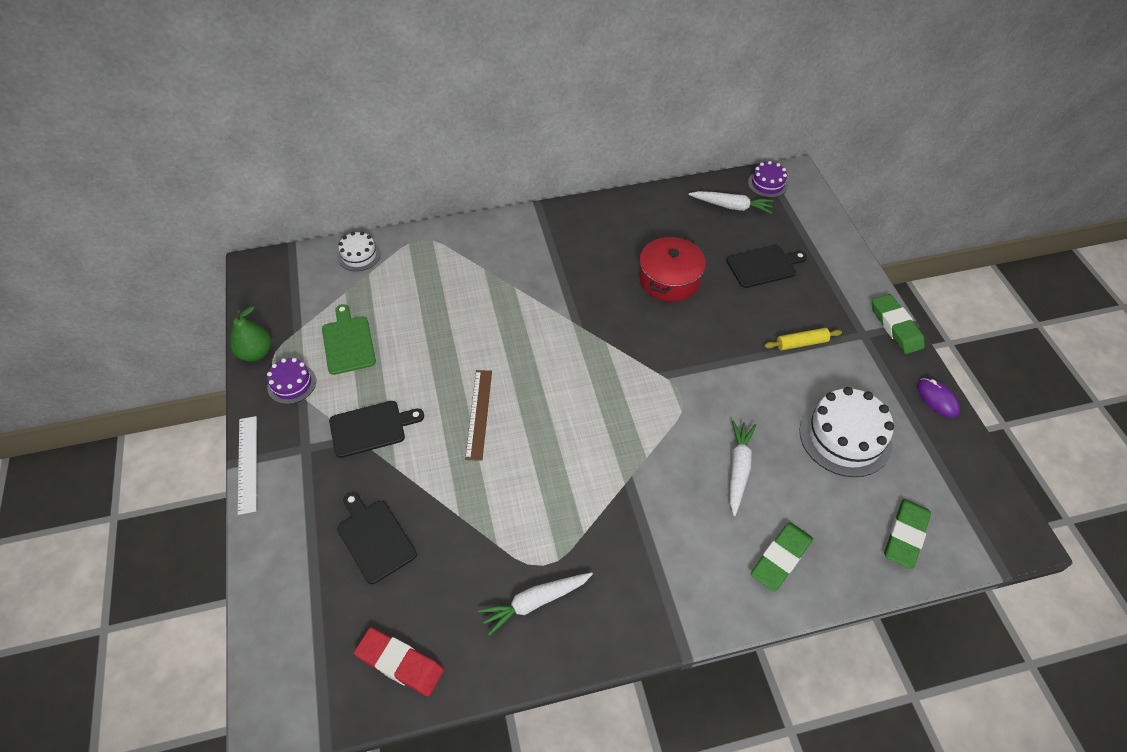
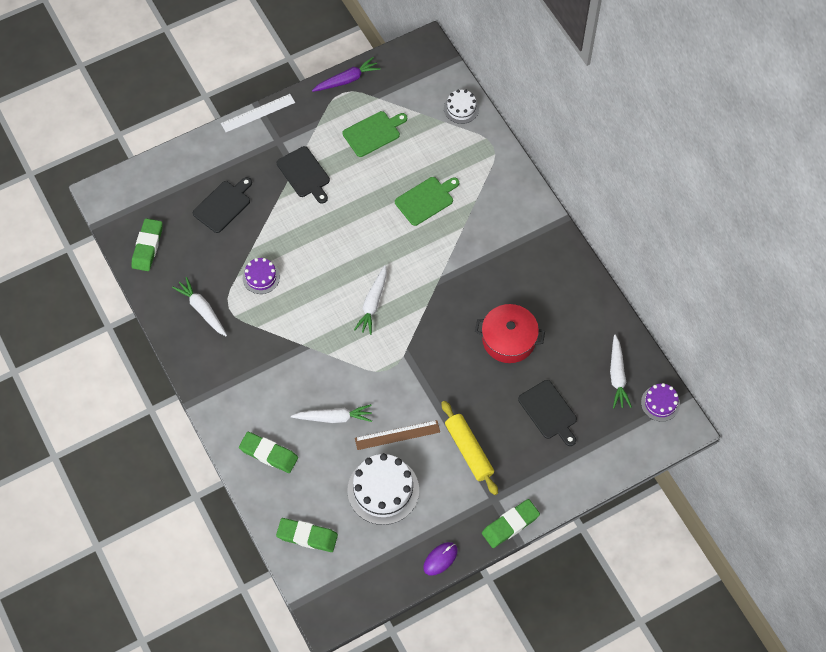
camera: 75 degrees right, 10 degrees up
green pear [230,306,271,362] -> purple carrot [312,57,381,92]
purple cake [267,358,316,404] -> purple cake moved to [243,258,280,294]
red eraser [354,628,444,697] -> green eraser [131,218,163,271]
brown ruler [465,370,492,461] -> brown ruler moved to [355,420,440,450]
yellow rolling pin [764,328,842,350] -> yellow rolling pin [441,401,498,495], size x1.60
none -> white carrot [354,265,387,335]
none -> green cutting board [395,177,459,226]

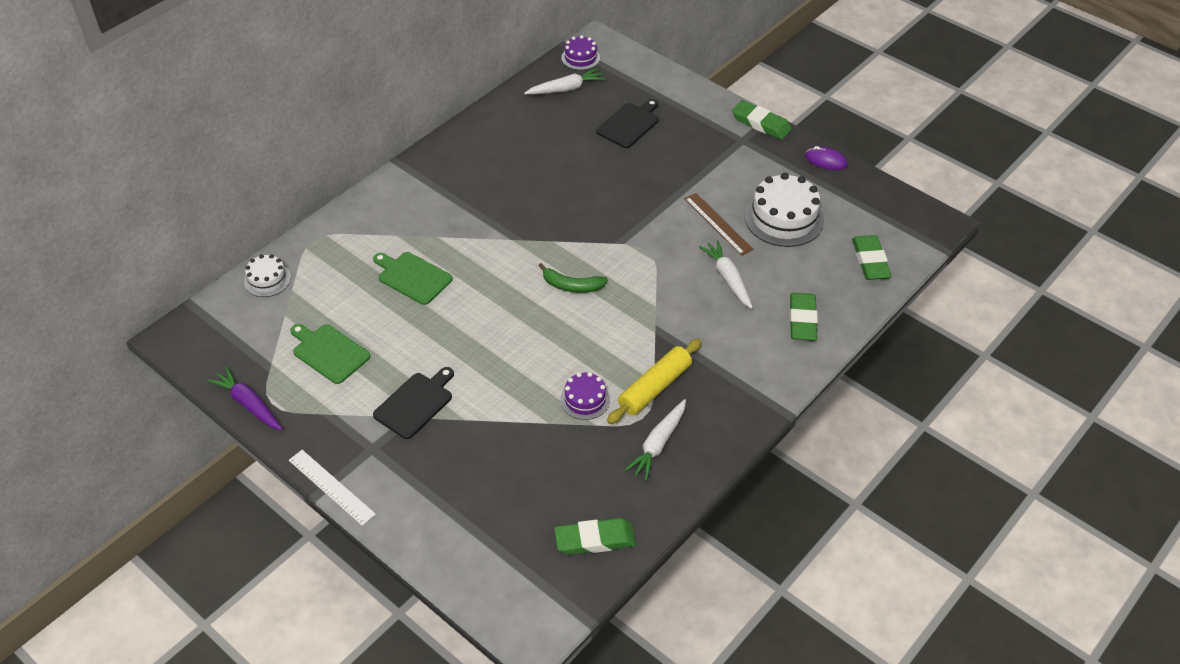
camera: 110 degrees left, 15 degrees down
black cutting board [193,177,252,233] -> none
white carrot [354,265,387,335] -> green banana [538,263,608,293]
yellow rolling pin [441,401,498,495] -> yellow rolling pin moved to [607,339,702,424]
red pot [475,304,545,363] -> none

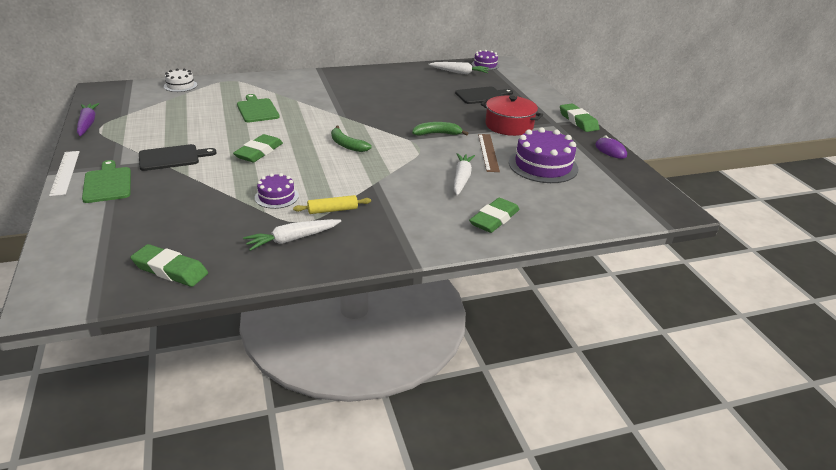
camera: 30 degrees right, 15 degrees down
green cutting board [290,324,371,384] -> green cutting board moved to [82,160,131,203]
yellow rolling pin [607,339,702,424] -> yellow rolling pin [293,195,371,214], size x0.63
white cake [744,173,824,247] -> purple cake [509,127,578,183]
green eraser [852,235,892,280] -> green eraser moved to [233,134,283,162]
none -> green banana [412,122,469,135]
none -> red pot [481,96,543,136]

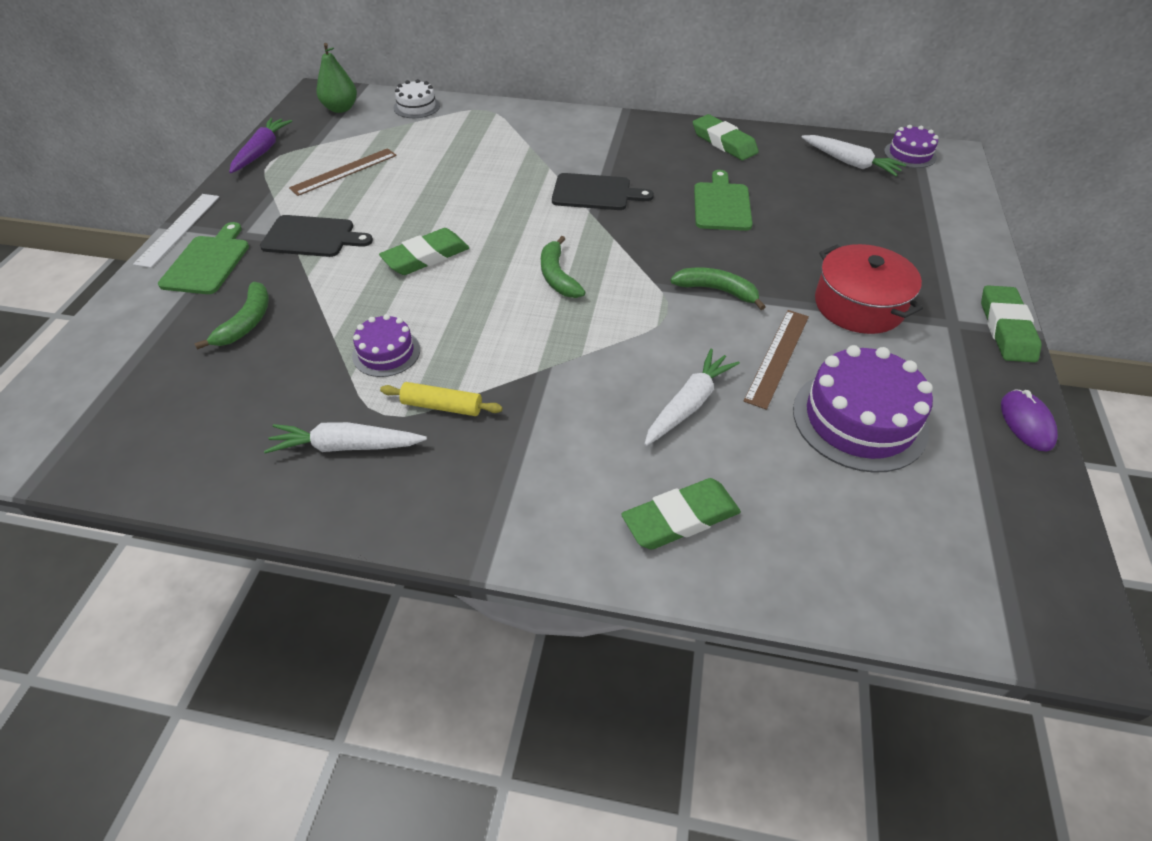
camera: 30 degrees right, 15 degrees up
green eraser [130,244,208,287] -> green eraser moved to [693,114,759,160]
green cutting board [237,94,280,122] -> green cutting board moved to [694,170,753,231]
black cutting board [455,86,513,104] -> black cutting board moved to [552,173,654,210]
none -> green banana [194,282,269,350]
none -> brown ruler [289,148,397,196]
none -> green pear [317,43,357,113]

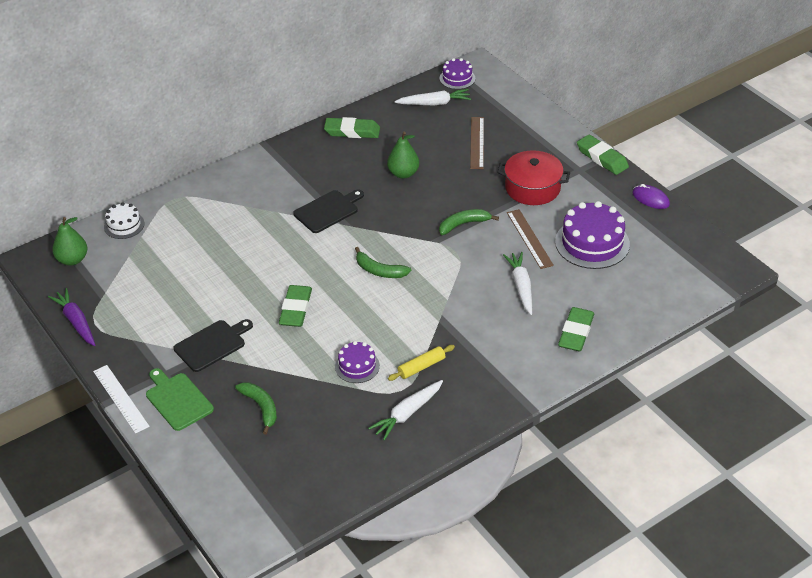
camera: 45 degrees left, 5 degrees down
brown ruler [289,148,397,196] -> brown ruler moved to [470,117,484,169]
green cutting board [694,170,753,231] -> green pear [387,132,419,179]

